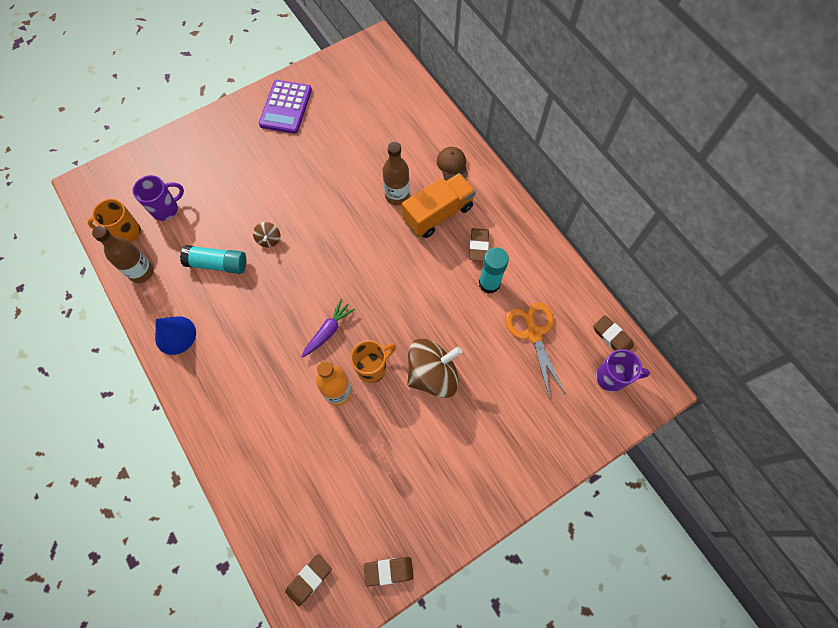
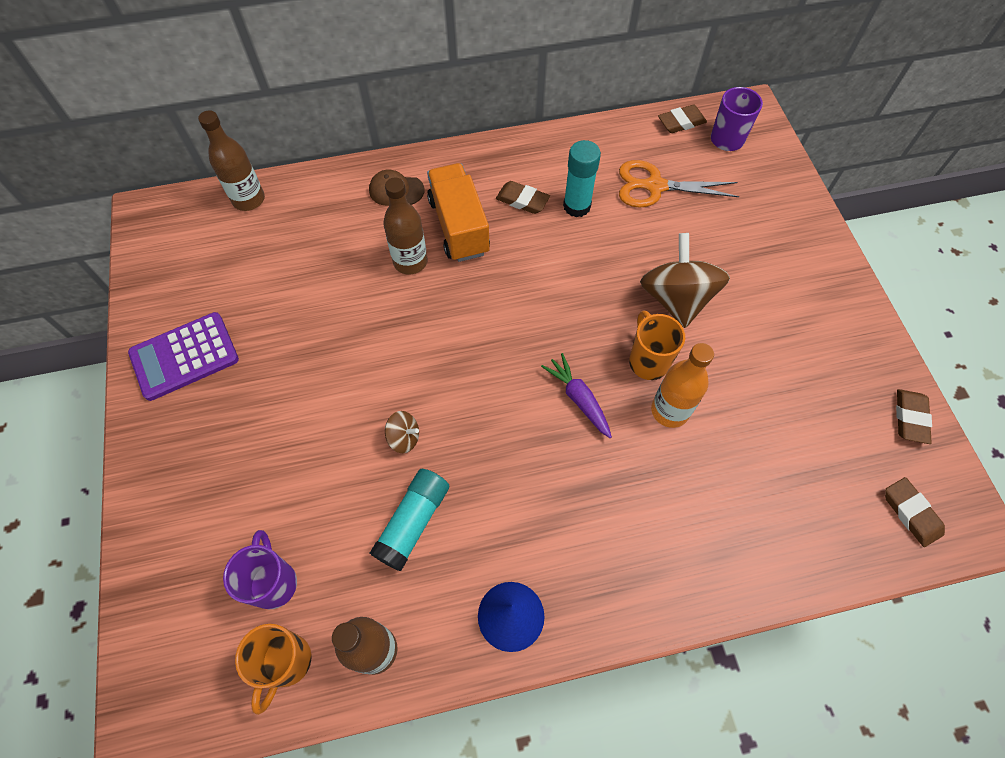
camera: 70 degrees left, 5 degrees down
purple calculator [259,80,312,134] -> purple calculator turned 120 degrees clockwise [128,312,239,401]
none -> brown bottle [198,110,265,211]

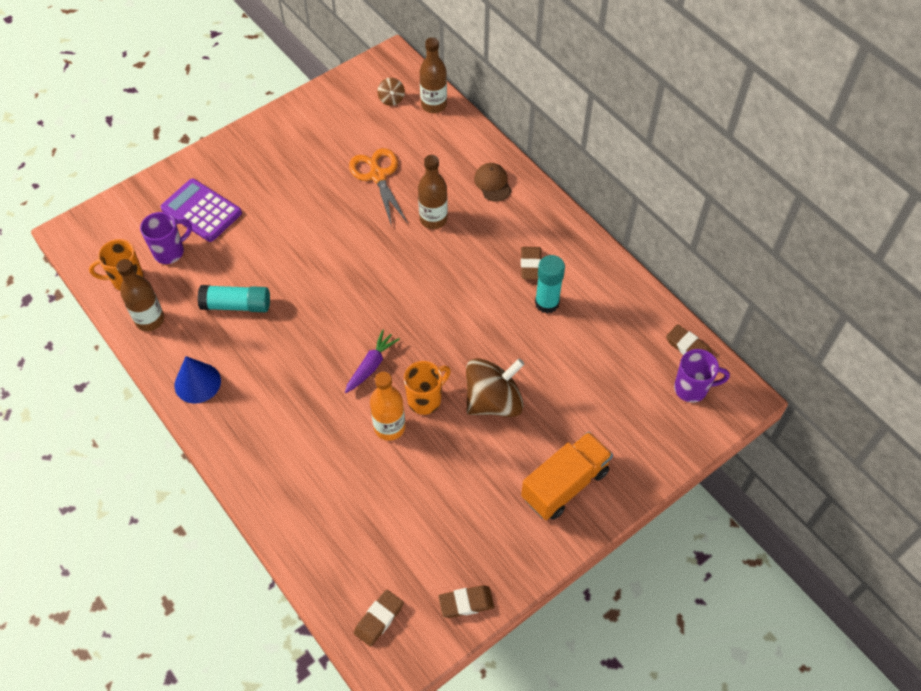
camera: 65 degrees right, 5 degrees down
purple calculator [128,312,239,401] -> purple calculator moved to [161,179,242,242]
brown spinning top [385,411,419,453] -> brown spinning top moved to [377,78,405,106]
orange truck [427,163,490,262] -> orange truck moved to [521,432,613,520]
orange scissors [619,160,739,208] -> orange scissors moved to [349,148,408,227]

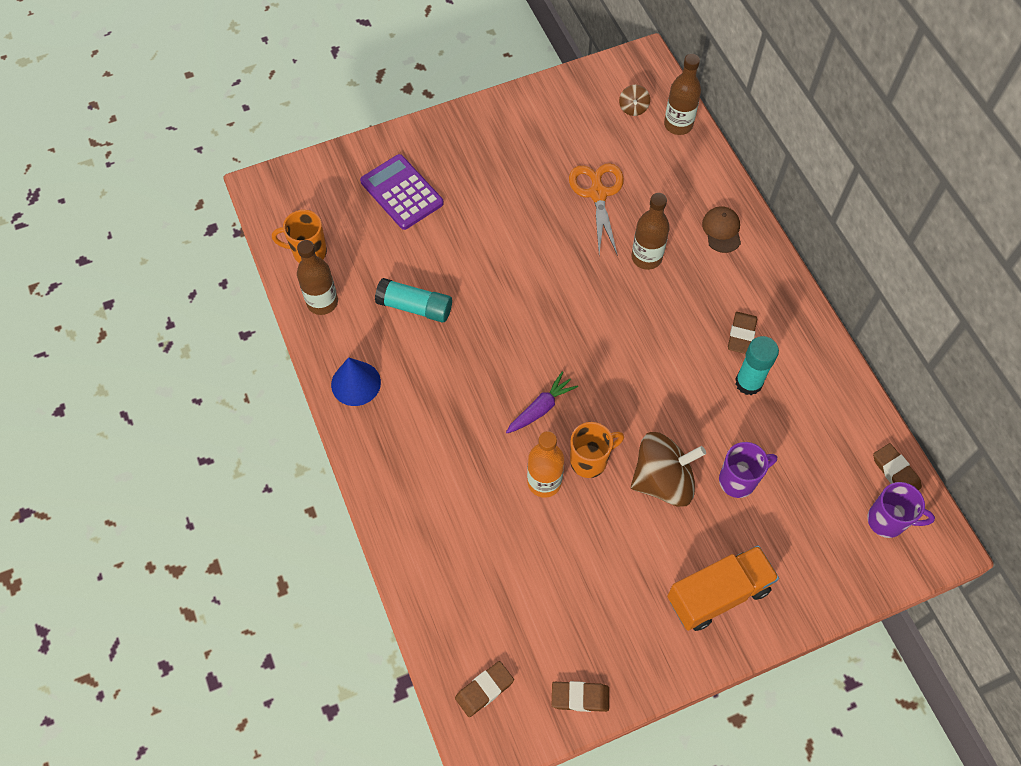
camera: 15 degrees right, 5 degrees up
purple mug [140,212,192,264] -> purple mug moved to [719,442,777,498]

